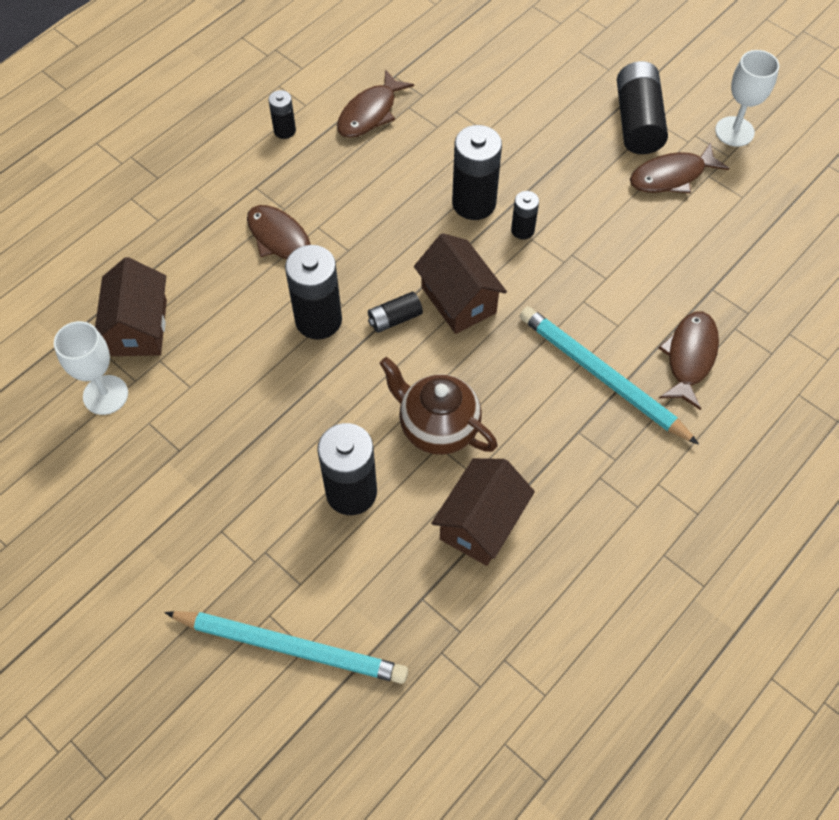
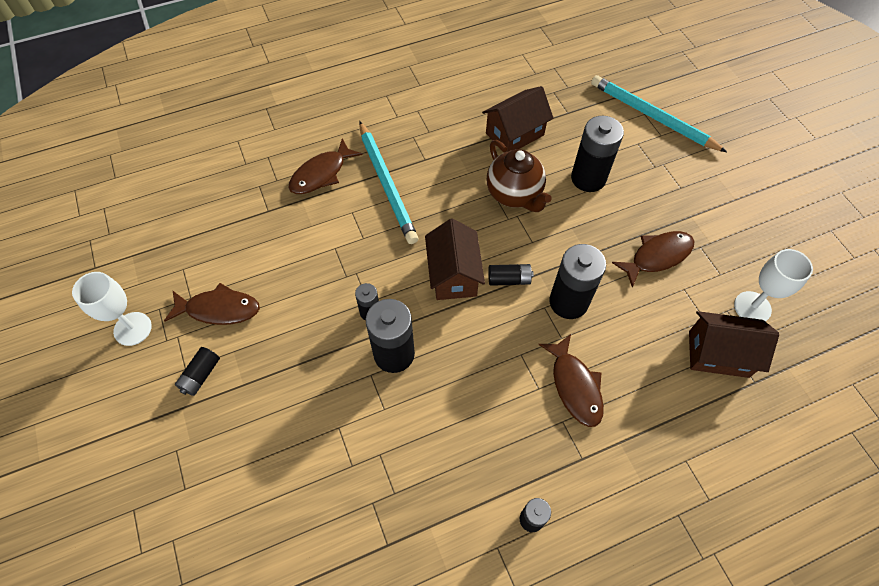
camera: 155 degrees left, 0 degrees up
brown house [95,257,167,356] -> brown house turned 75 degrees clockwise [689,311,779,378]
brown fish [337,70,414,138] -> brown fish moved to [612,231,694,288]
black battery [617,61,668,154] -> black battery [175,347,220,396], size x0.53

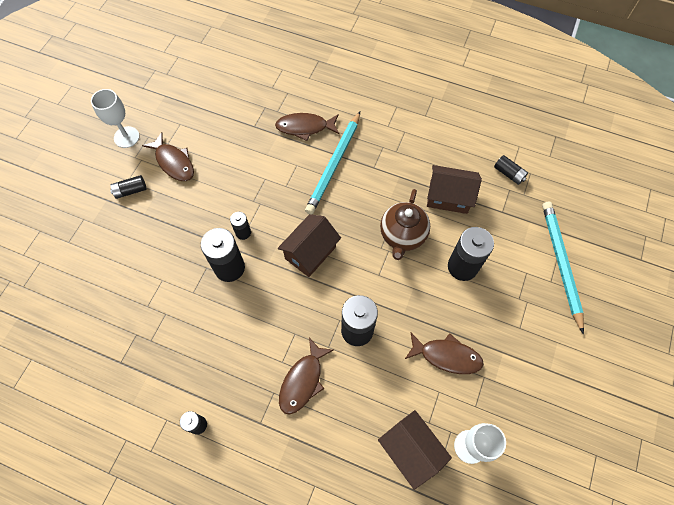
camera: 45 degrees right, 5 degrees up
black battery [488,264,534,286] -> black battery moved to [494,155,528,185]

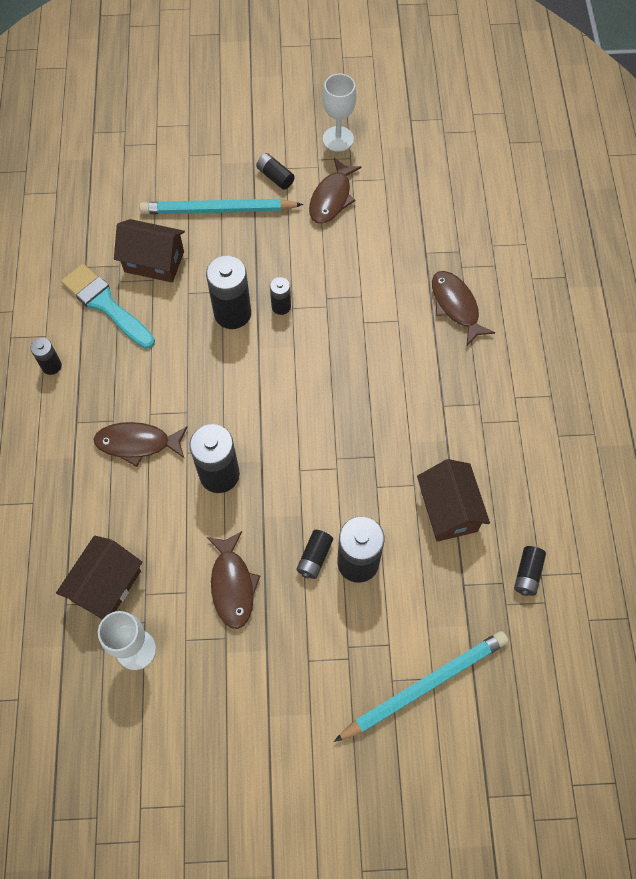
camera: 65 degrees right, 0 degrees up
brown house [278,214,341,277] -> brown house moved to [114,219,185,283]
turquoise pencil [305,111,360,215] -> turquoise pencil moved to [139,199,303,214]
brown teapot [380,189,430,260] -> none
none -> turquoise brush [61,264,155,349]
none -> black battery [296,530,333,579]

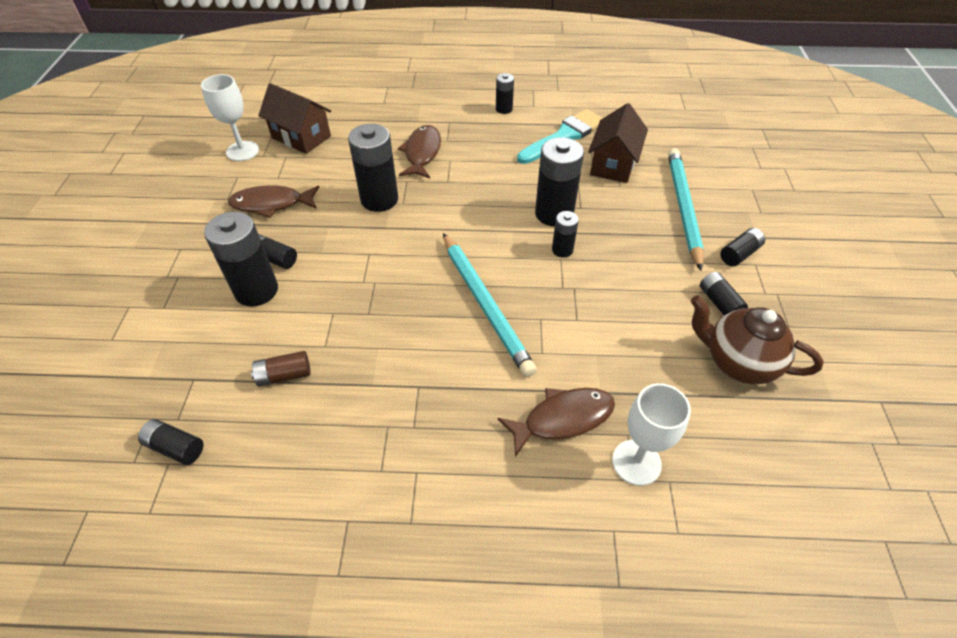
camera: 95 degrees right, 15 degrees down
brown fish [309,158,362,224] -> black battery [700,272,748,315]
white goblet [323,74,356,152] -> white goblet moved to [612,383,691,486]
turquoise pencil [334,631,508,742] -> turquoise pencil moved to [443,233,537,377]
brown house [417,459,490,542] -> brown battery [251,351,311,387]
none -> brown teapot [691,295,824,384]

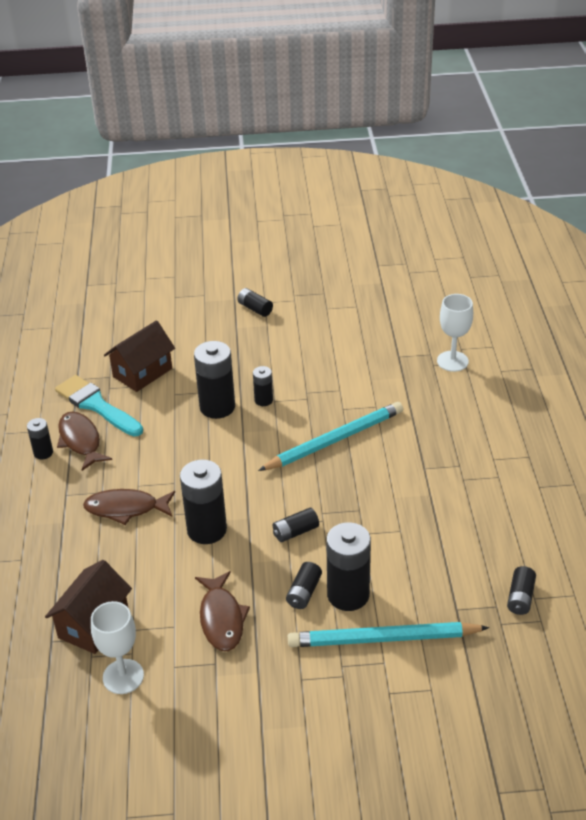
camera: 95 degrees left, 10 degrees down
brown battery [251,351,311,387] -> none
brown fish [498,388,615,457] -> brown fish moved to [57,411,112,471]
brown house [588,103,648,183] -> brown house turned 60 degrees counterclockwise [104,320,175,392]
turquoise pencil [668,148,704,271] -> turquoise pencil moved to [288,622,489,647]
brown teapot [691,295,824,384] -> none
black battery [700,272,748,315] -> black battery moved to [273,508,319,542]

